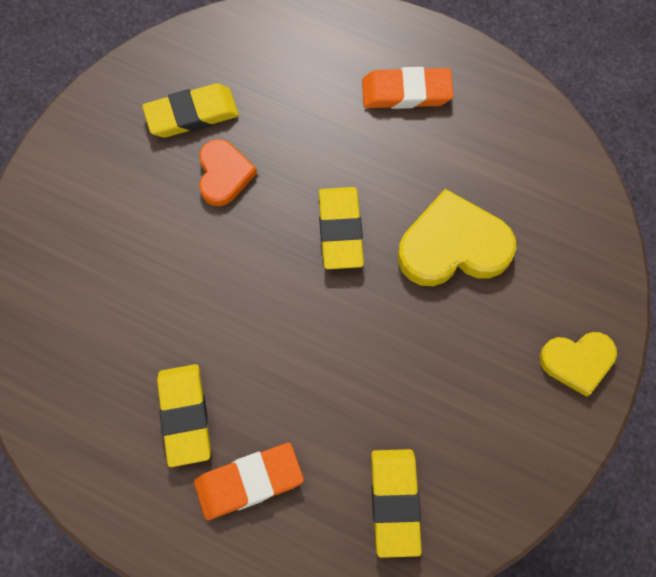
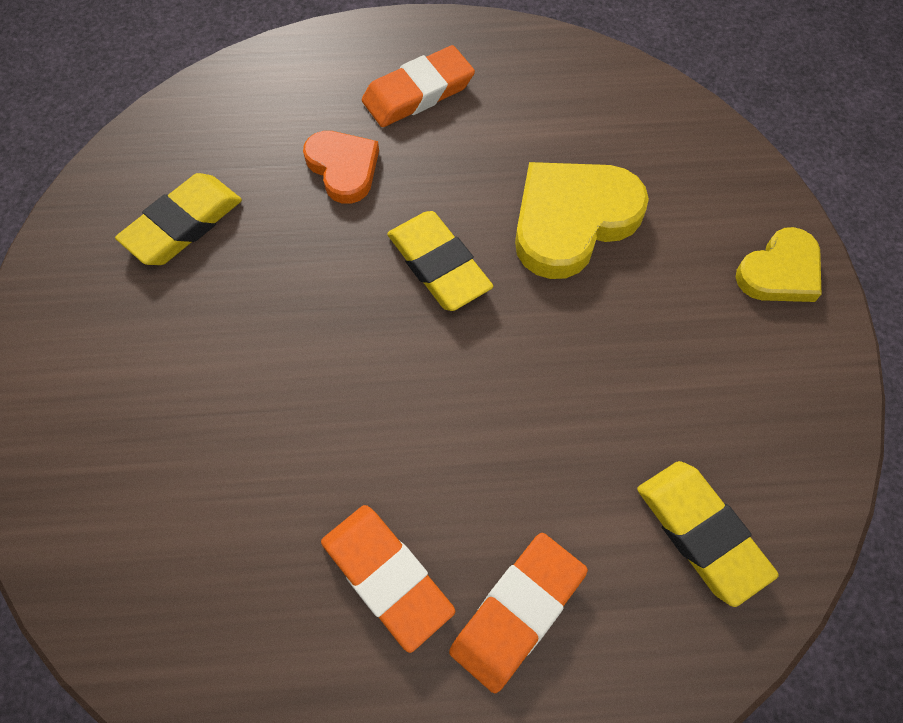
camera: 30 degrees left, 5 degrees down
yellow eraser [157,364,211,467] -> orange eraser [321,505,455,653]
orange heart [199,139,257,206] -> orange heart moved to [303,131,379,204]

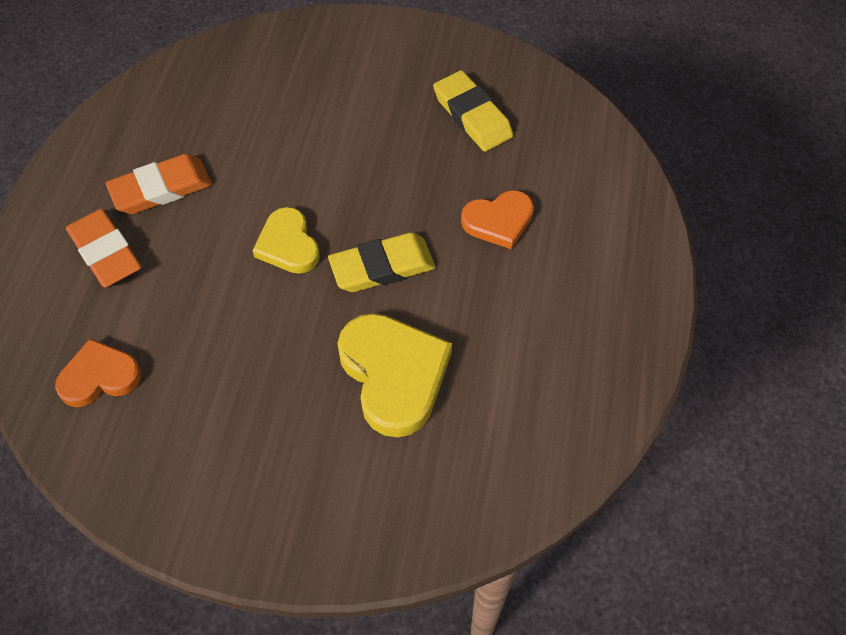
camera: 105 degrees right, 5 degrees down
orange eraser [362,45,475,127] -> none
yellow eraser [637,461,779,607] -> orange heart [55,339,141,407]
yellow heart [736,227,821,302] -> yellow heart moved to [252,207,320,274]

